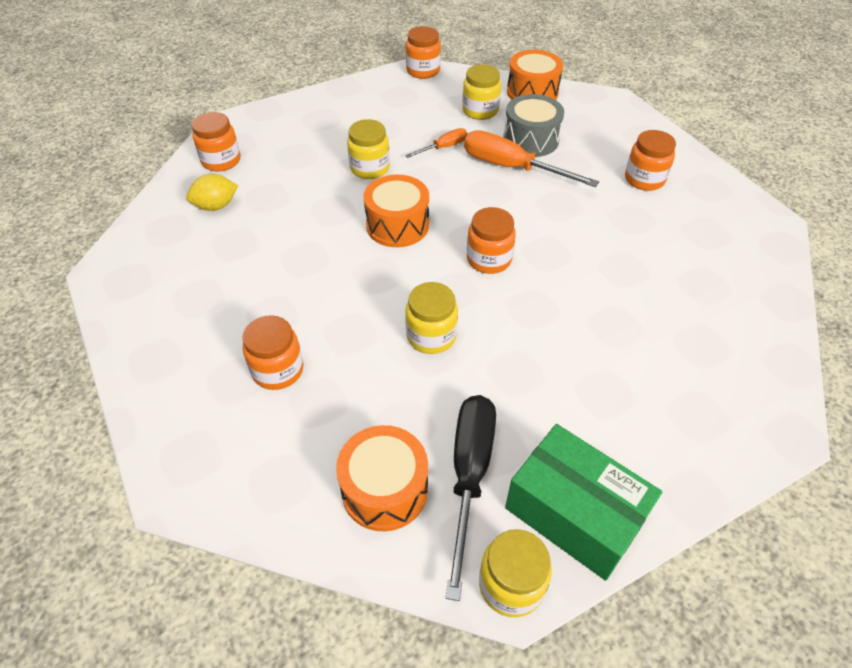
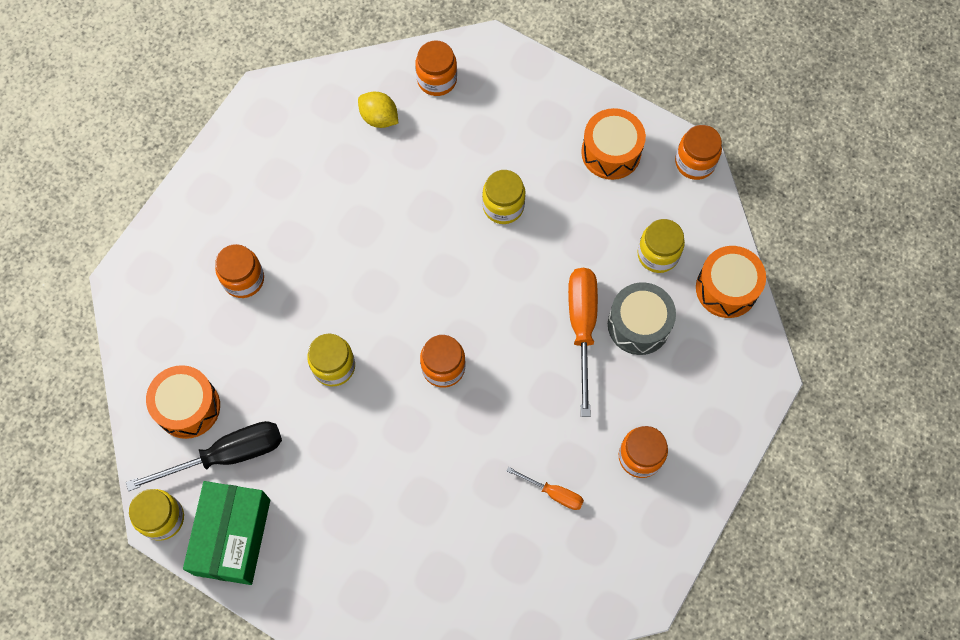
camera: 60 degrees right, 20 degrees up
orange drum [363,175,429,247] -> orange drum moved to [581,108,646,180]
orange screwdriver [405,128,467,158] -> orange screwdriver moved to [506,467,584,510]

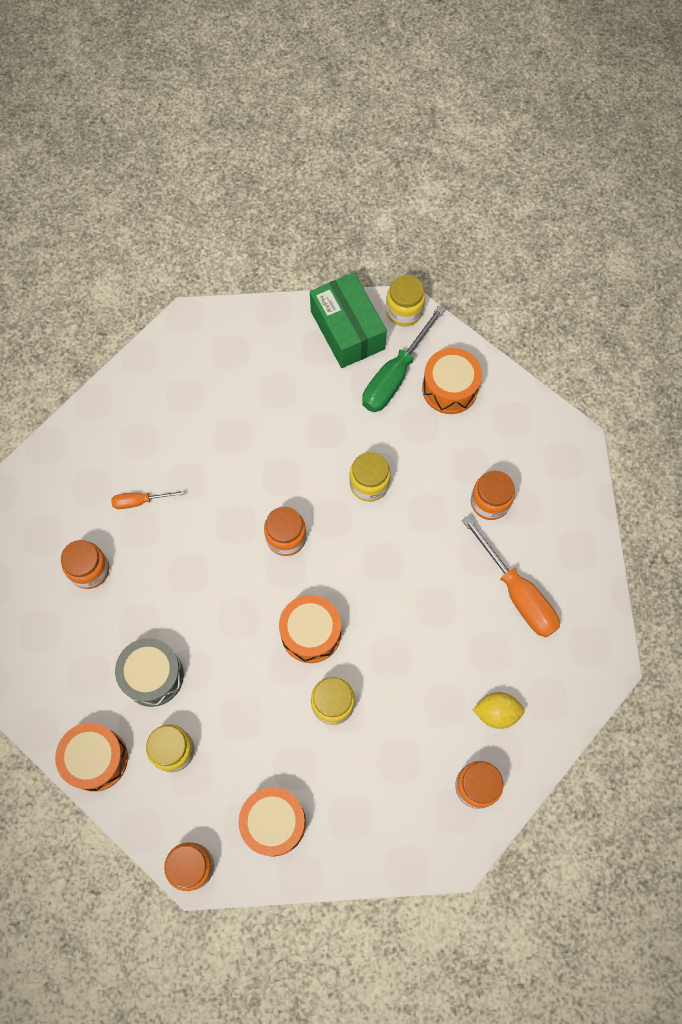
camera: 145 degrees right, 0 degrees up
black screwdriver [126,421,282,491] -> green screwdriver [362,306,445,412]
orange screwdriver [568,268,598,417] -> orange screwdriver moved to [462,516,560,637]
none -> orange drum [279,595,341,663]

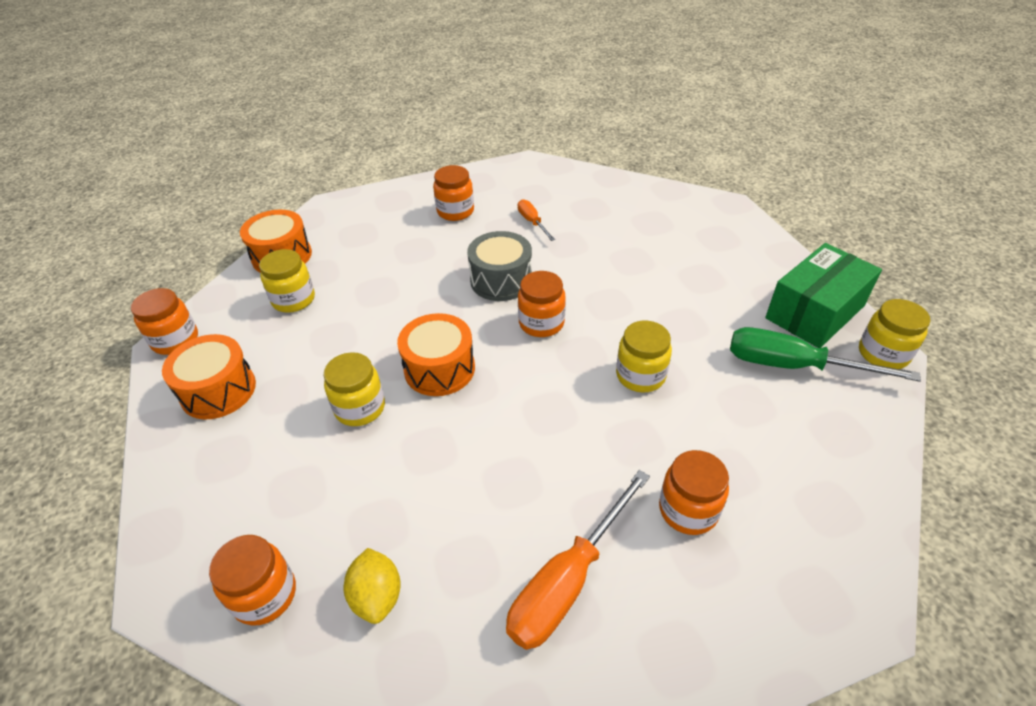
camera: 75 degrees right, 25 degrees down
grey drum [115,638,184,707] -> grey drum moved to [467,231,532,301]
orange drum [422,348,482,414] -> none

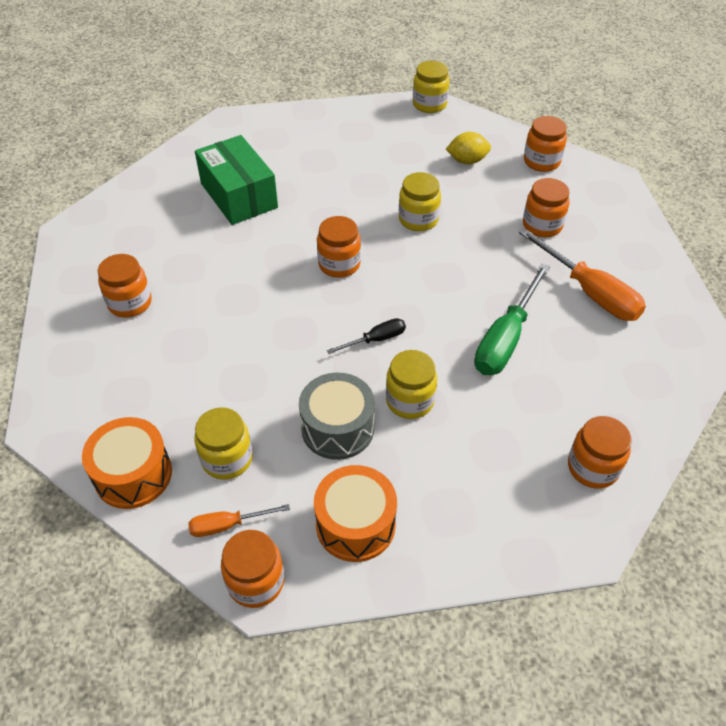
camera: 80 degrees left, 5 degrees up
yellow lemon [344,548,401,624] -> yellow lemon moved to [446,132,491,164]
orange drum [397,313,475,396] -> black screwdriver [327,318,406,354]
grey drum [467,231,532,301] -> grey drum moved to [299,373,375,460]
orange screwdriver [518,199,555,241] -> orange screwdriver moved to [188,504,290,537]
green screwdriver [730,327,921,382] -> green screwdriver moved to [474,263,550,375]
green box [765,243,882,348] -> green box moved to [195,135,278,225]
none -> orange jar [524,116,567,172]

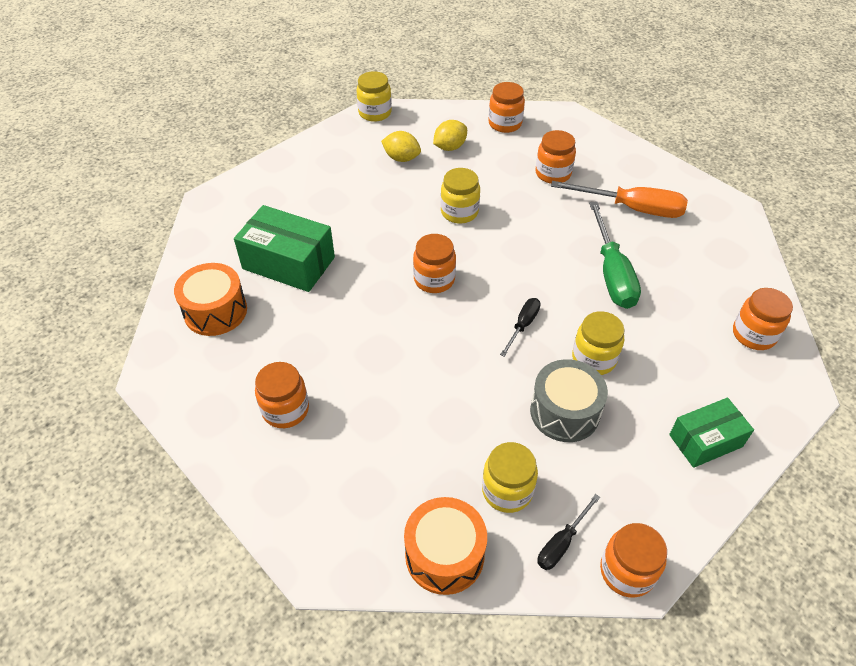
camera: 35 degrees left, 0 degrees up
orange screwdriver [188,504,290,537] -> black screwdriver [537,494,600,570]
orange drum [314,465,397,562] -> orange drum moved to [174,263,247,336]
none -> yellow lemon [381,131,421,162]
none -> green box [669,398,754,468]

